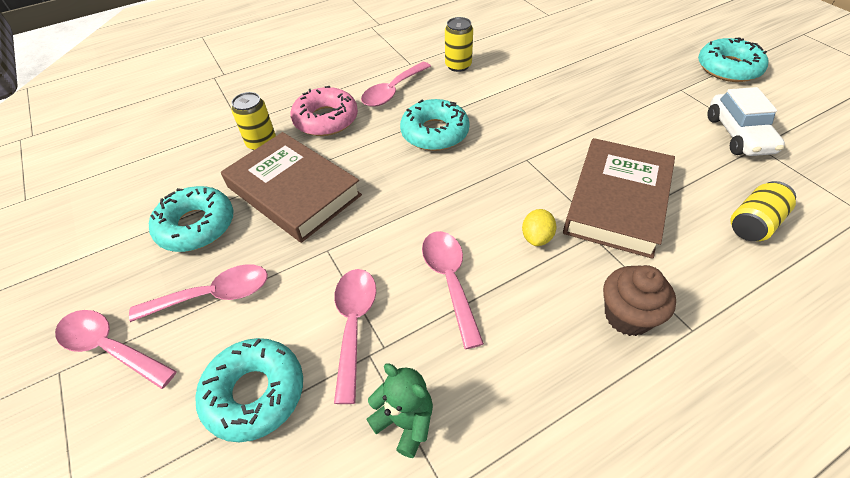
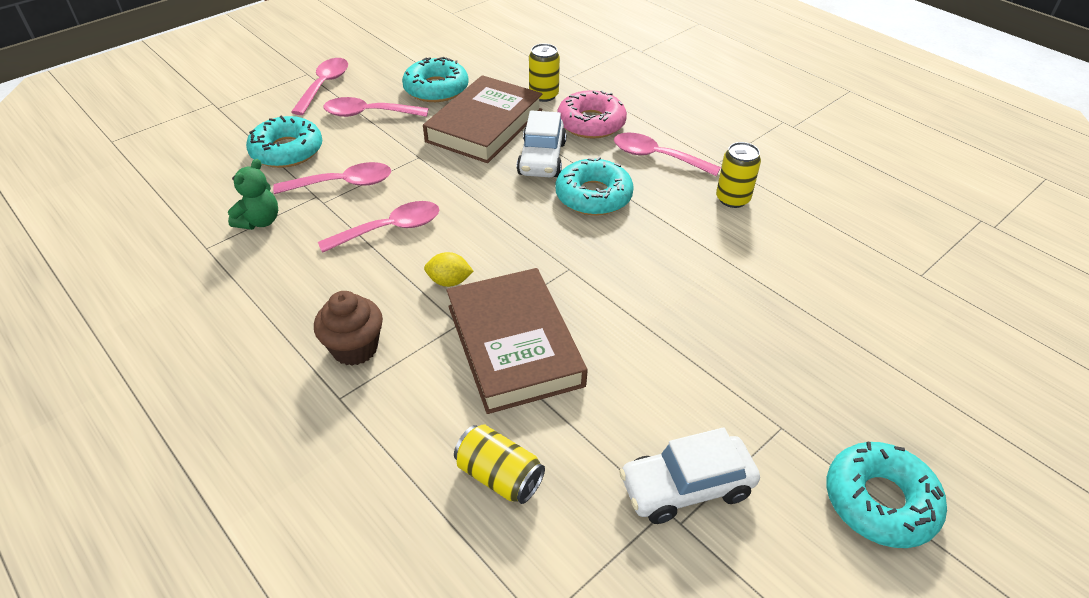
camera: 75 degrees right, 5 degrees down
pink spoon [129,264,268,322] -> pink spoon turned 120 degrees clockwise [323,97,429,117]
brown book [563,138,675,259] -> brown book turned 60 degrees clockwise [446,268,588,414]
none -> white car [517,110,567,177]

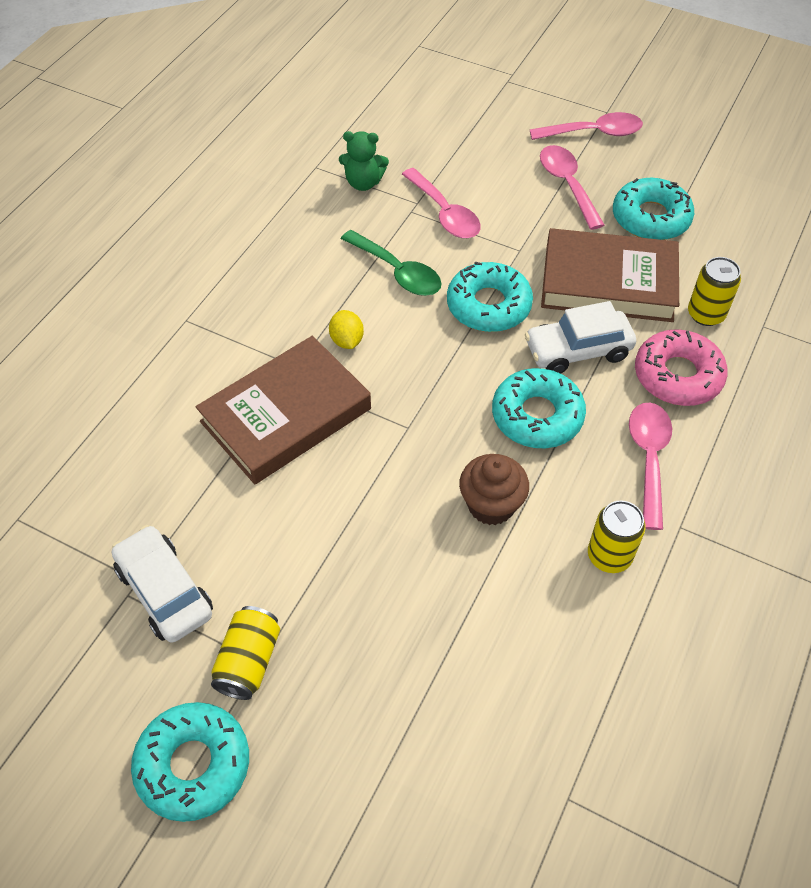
camera: 70 degrees right, 10 degrees up
turquoise donut [246,115,322,168] -> turquoise donut moved to [447,262,533,332]
brown cupcake [314,291,383,366] -> brown cupcake moved to [459,454,529,525]
pink spoon [318,201,440,253] -> green spoon [341,230,441,296]
yellow can [454,424,545,504] -> yellow can moved to [211,606,280,700]

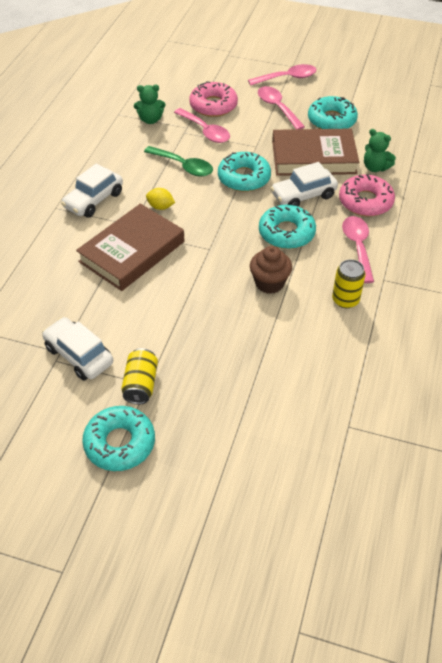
camera: 10 degrees left, 5 degrees down
yellow lemon [329,310,364,349] -> yellow lemon turned 45 degrees counterclockwise [146,188,175,210]
yellow can [688,257,741,326] -> green teddy bear [364,129,396,172]
none -> white car [61,163,123,217]
none -> pink donut [189,81,238,117]

